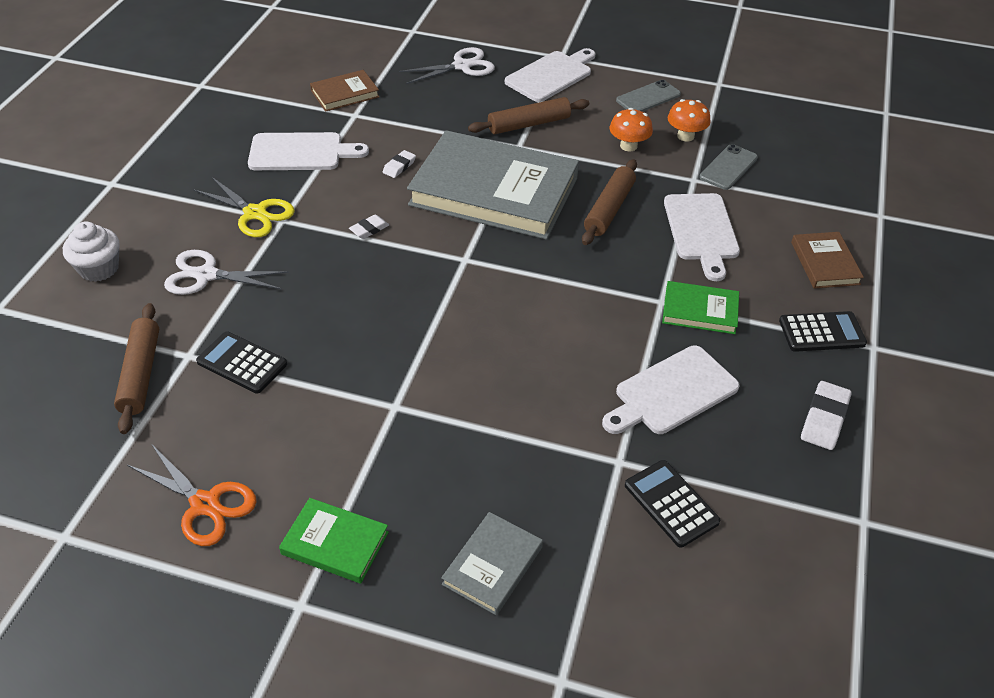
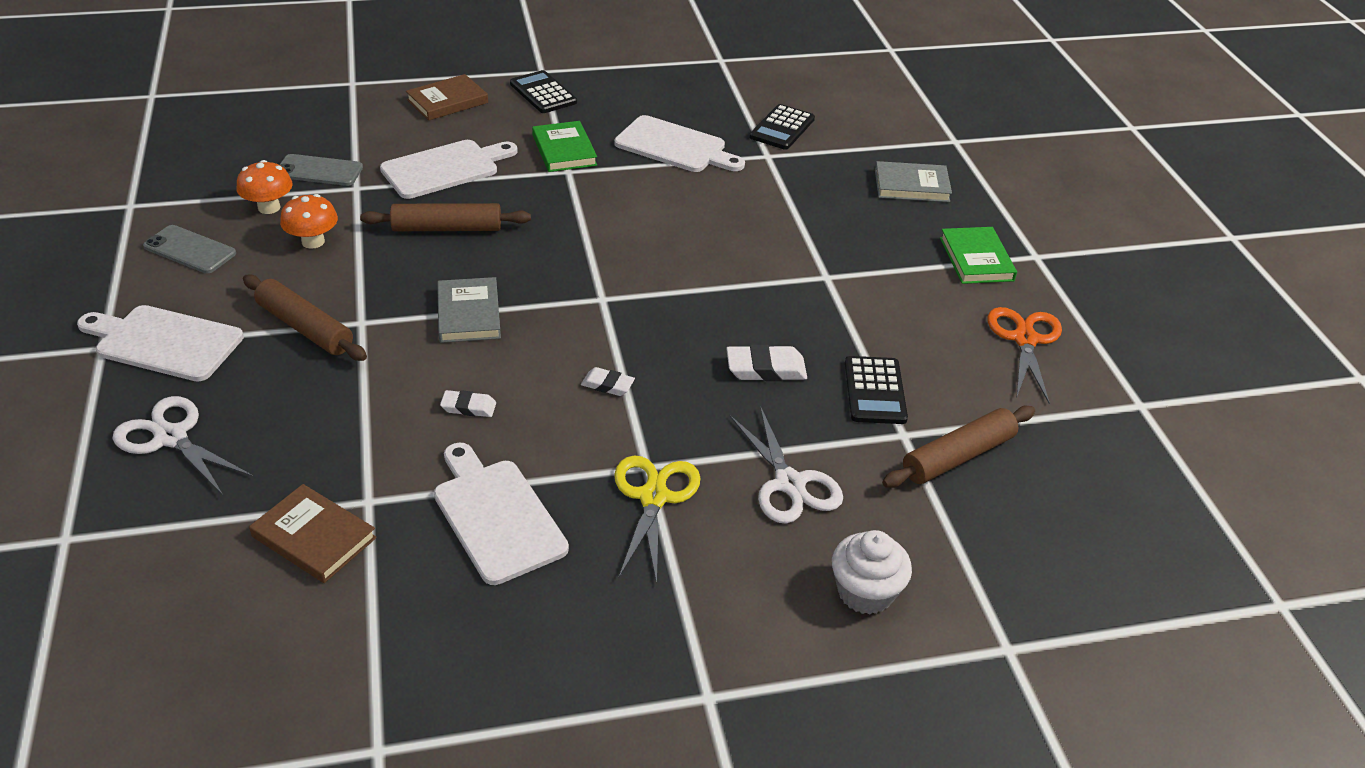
camera: 120 degrees left, 5 degrees down
grey book [407,130,579,240] -> grey book [437,277,501,343], size x0.44
white eraser [801,381,852,450] -> white eraser moved to [726,344,807,381]

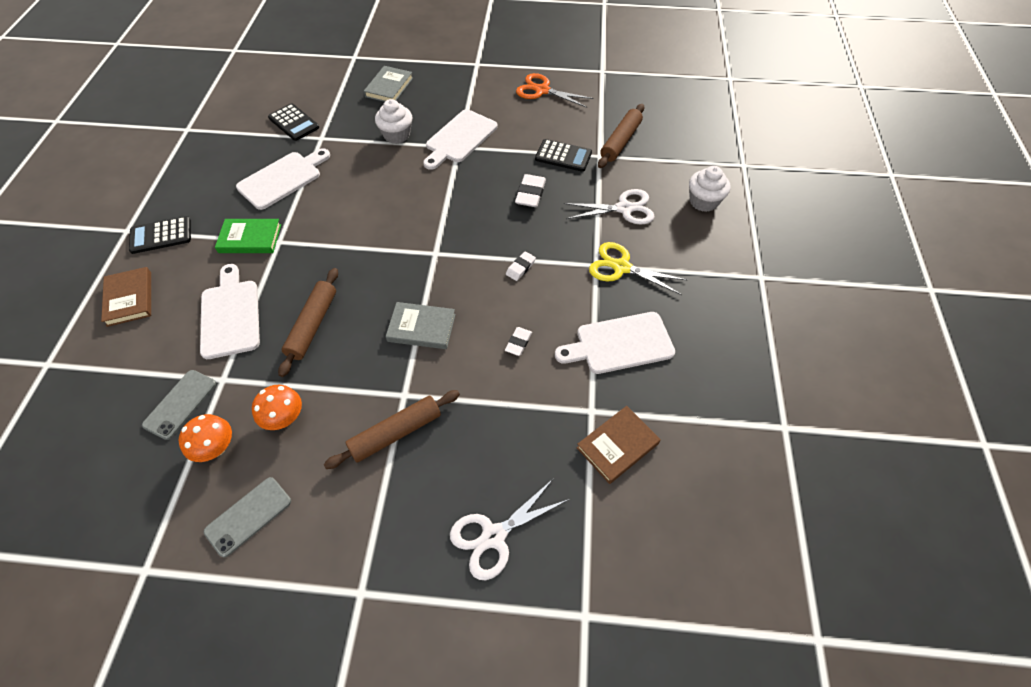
camera: 70 degrees left, 15 degrees up
white cutting board [77,305,244,381] -> white cutting board moved to [423,109,498,170]
brown rolling pin [882,406,1035,488] -> brown rolling pin turned 45 degrees clockwise [598,104,644,168]
green book [940,227,1017,284] -> none
none -> white cupcake [375,99,412,144]

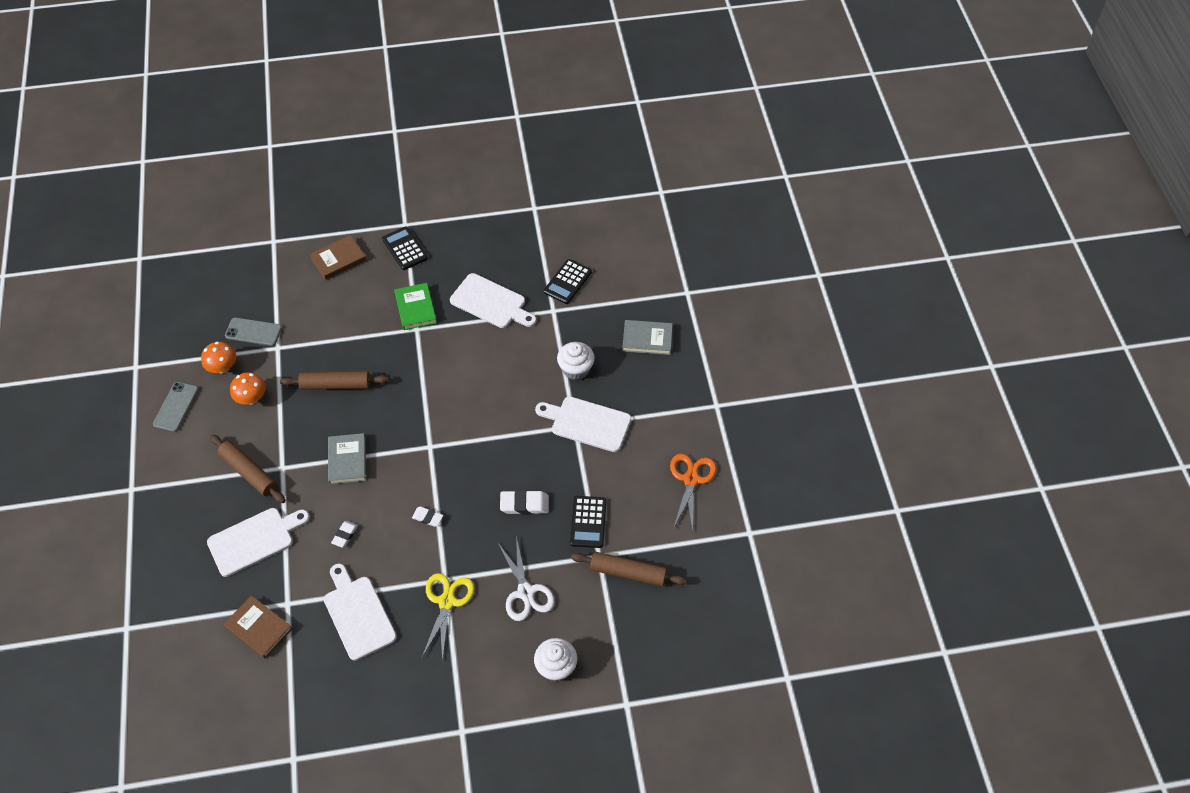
camera: 75 degrees right, 0 degrees up
white cutting board [200,264,260,359] -> white cutting board moved to [207,508,310,577]
grey phone [204,477,291,557] -> grey phone turned 75 degrees clockwise [153,382,199,432]
white scissors [450,478,570,580] -> none
white eraser [505,327,532,356] -> white eraser turned 75 degrees counterclockwise [331,521,358,548]

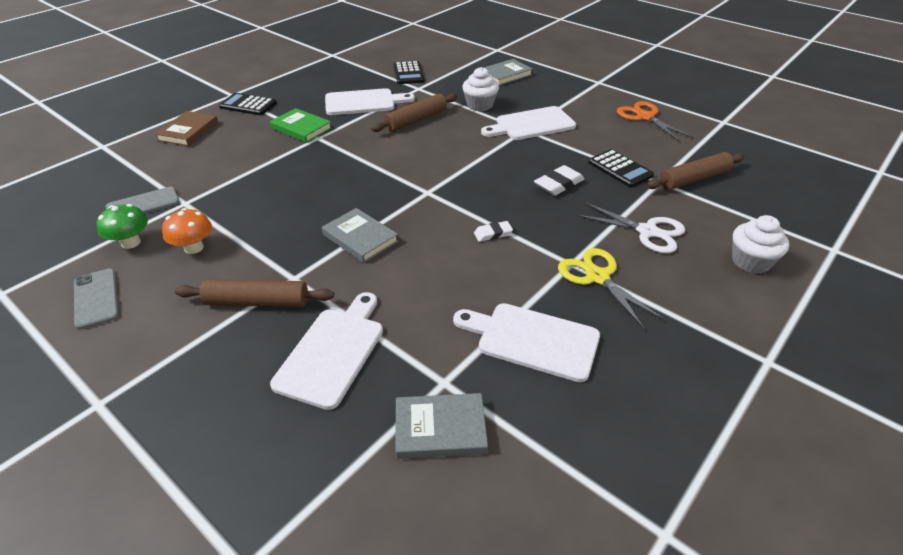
camera: 40 degrees left, 15 degrees down
orange mushroom [201,342,236,374] -> green mushroom [96,204,148,249]
brown book [224,595,292,658] -> grey book [395,393,488,459]
brown rolling pin [280,371,389,390] -> brown rolling pin moved to [371,94,457,132]
white eraser [331,521,358,548] -> none

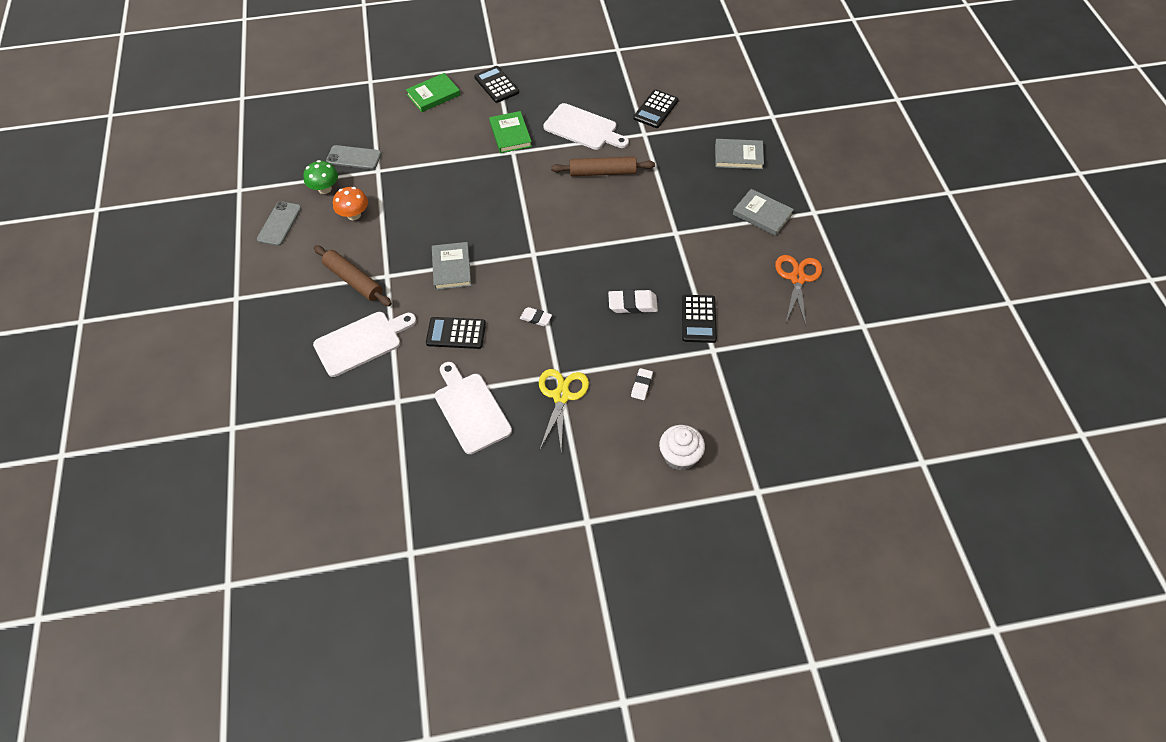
camera: 40 degrees right, 15 degrees up
brown book [155,111,218,146] -> green book [406,73,460,112]
grey book [395,393,488,459] -> grey book moved to [733,189,794,236]
white cupcake [462,67,499,111] -> none
white cutting board [481,106,576,140] -> none
white scissors [576,202,685,253] -> white eraser [631,368,653,400]
brown rolling pin [646,152,745,190] -> none
none -> black calculator [426,317,486,349]

